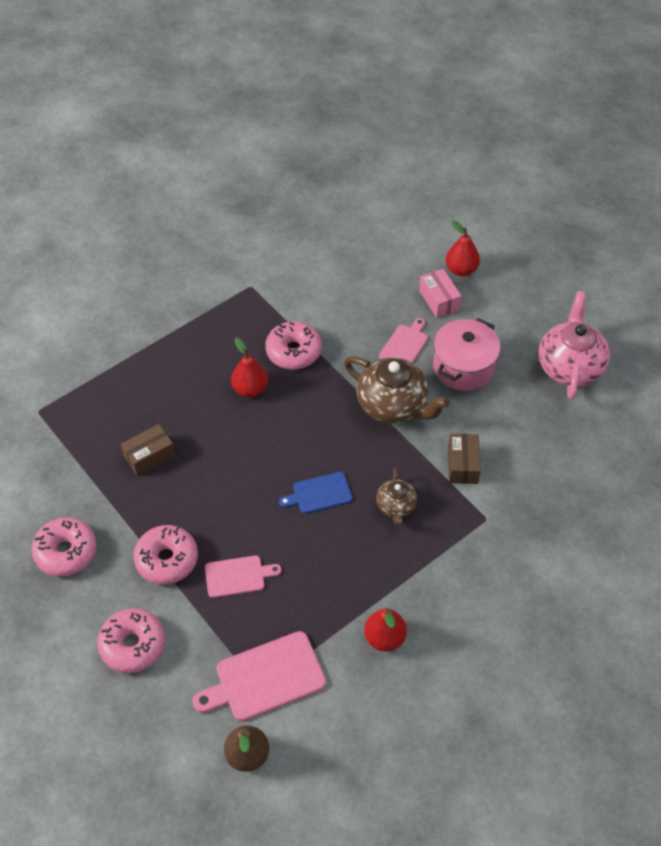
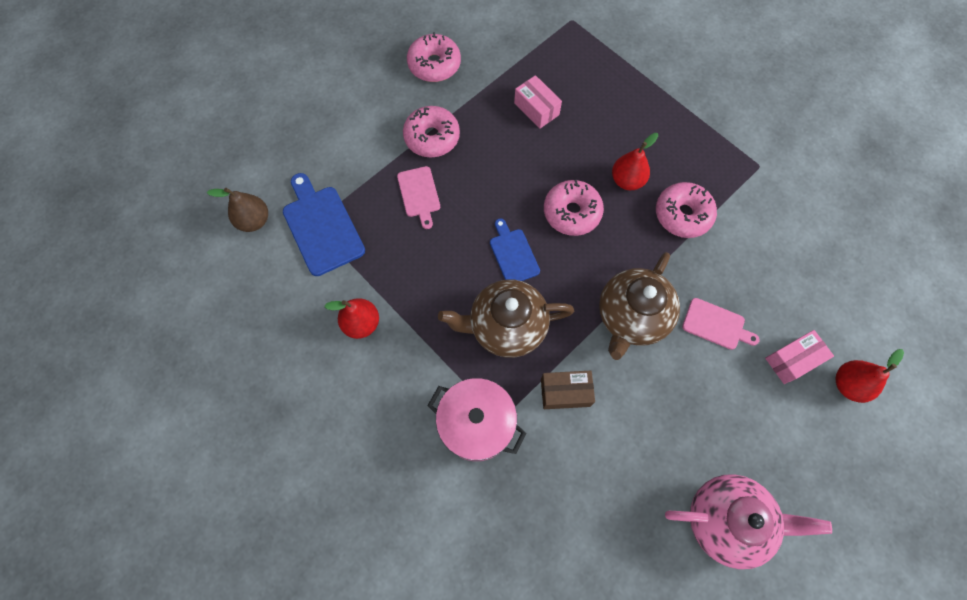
camera: 85 degrees right, 15 degrees up
pink donut [97,608,165,673] -> pink donut moved to [544,180,604,236]
brown box [121,424,175,477] -> pink box [514,75,562,129]
pink cutting board [193,631,326,721] -> blue cutting board [283,173,365,276]
brown teapot [376,468,417,525] -> brown teapot [438,280,574,358], size x1.86
pink pot [433,318,501,391] -> pink pot moved to [427,378,526,461]

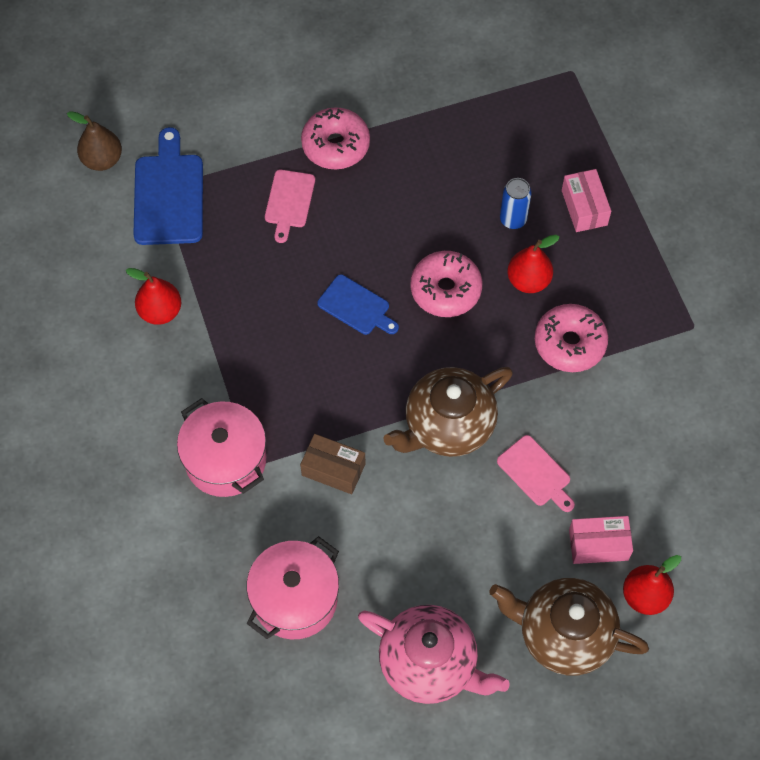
camera: 25 degrees right, 5 degrees down
pink donut [407,32,461,82] -> none
brown teapot [438,280,574,358] -> brown teapot moved to [489,578,649,676]
blue cutting board [490,218,540,281] -> blue cutting board turned 120 degrees clockwise [317,275,399,335]
pink box [514,75,562,129] -> pink box moved to [562,169,611,232]
none -> pink pot [246,536,339,639]
none -> blue can [500,178,532,229]

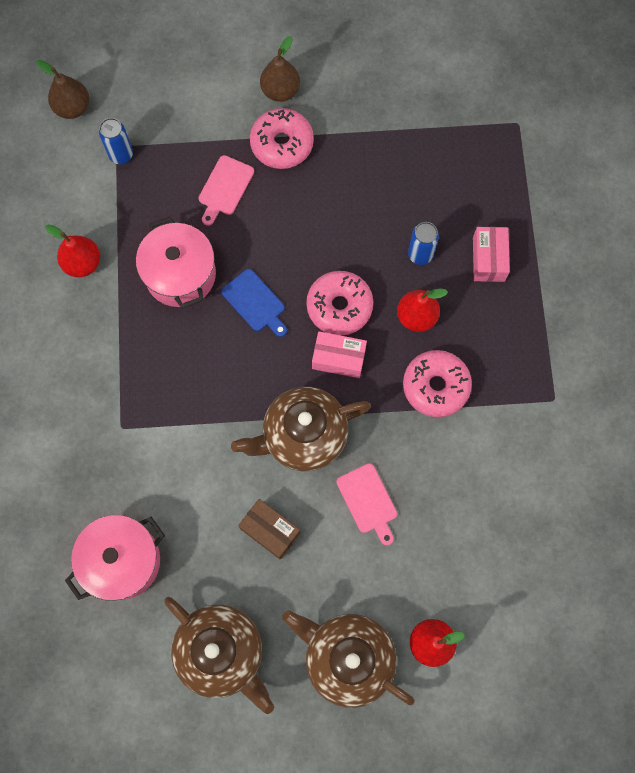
camera: 15 degrees right, 10 degrees up
blue cutting board [133,127,203,245] -> blue can [99,118,133,164]
pink pot [177,398,266,497] -> pink pot moved to [136,217,216,309]
brown box [300,434,365,494] -> brown box moved to [238,499,300,560]
pink teapot [358,605,510,704] -> brown teapot [164,597,274,714]
pink box [569,516,633,564] -> pink box moved to [312,331,367,378]
none -> brown pear [260,36,300,102]

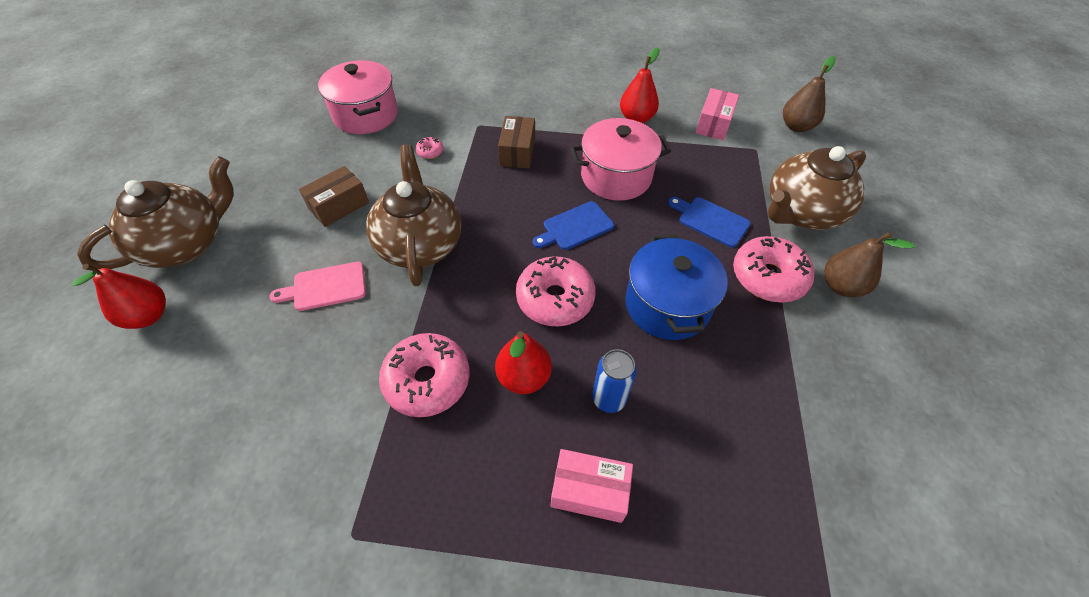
camera: 100 degrees right, 20 degrees down
blue can [99,118,133,164] -> none
brown teapot [164,597,274,714] -> brown teapot moved to [768,146,866,230]
pink cutting board [199,155,254,226] -> blue cutting board [668,197,751,248]
pink box [312,331,367,378] -> pink box moved to [695,88,739,140]
none -> pink donut [416,137,444,159]
none -> brown box [498,116,535,168]
none -> blue pot [625,235,728,340]

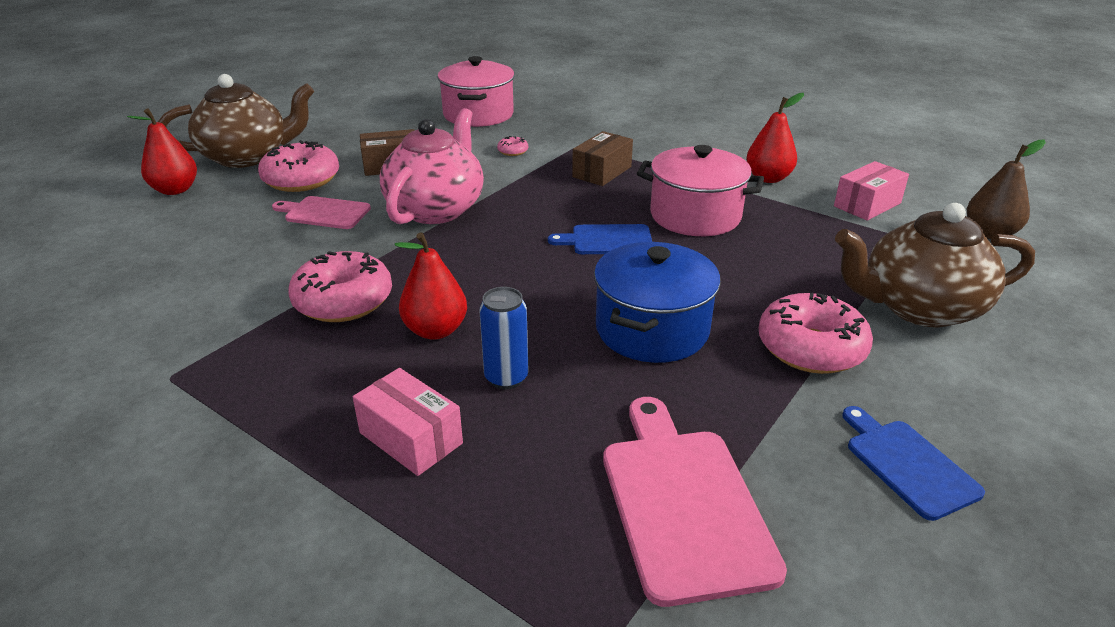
camera: 30 degrees right, 20 degrees down
brown teapot [366,144,461,286] -> pink teapot [380,108,484,224]
pink donut [516,256,596,326] -> pink donut moved to [258,140,339,192]
blue cutting board [668,197,751,248] -> blue cutting board moved to [842,406,985,521]
brown pear [824,232,915,297] -> none
none -> pink cutting board [603,397,787,607]

